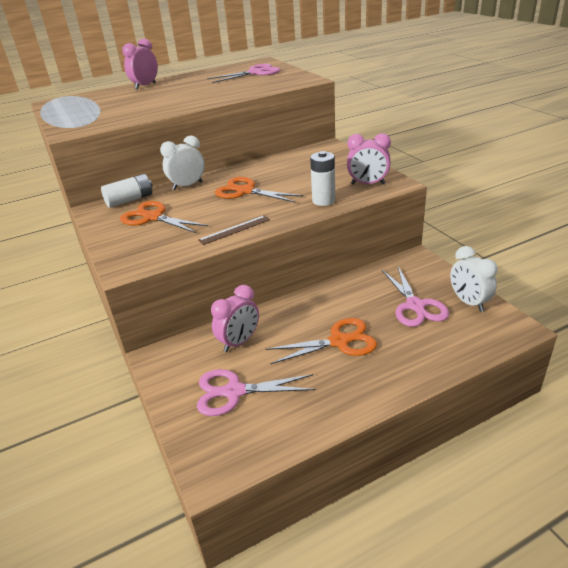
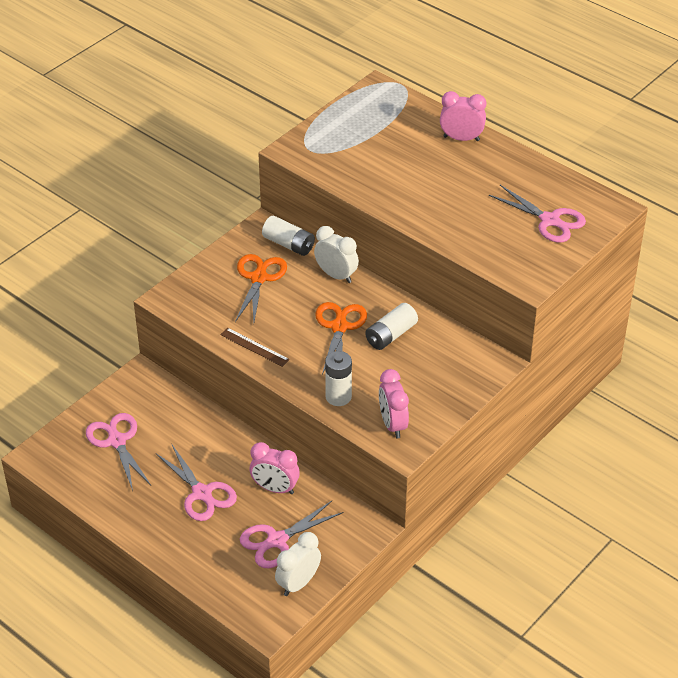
camera: 65 degrees right, 10 degrees up
pink clock [211,285,259,352] -> pink clock moved to [250,442,300,494]
orange scissors [266,318,377,364] -> pink scissors [155,443,237,521]
none -> white battery [365,303,418,350]

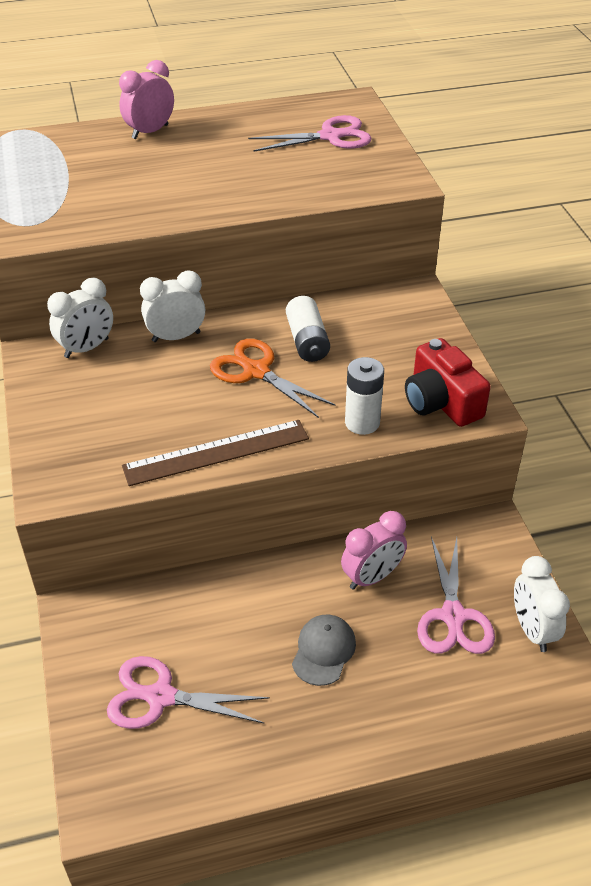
camera: 55 degrees left, 0 degrees up
pink scissors [155,443,237,521] -> grey cap [292,615,356,686]
brown ruler [220,328,290,367] -> brown ruler [122,420,309,486], size x1.68
orange scissors [235,254,287,322] -> none
white battery [262,216,315,256] -> white clock [47,278,113,358]
pink clock [379,369,409,438] -> red camera [405,338,491,427]

